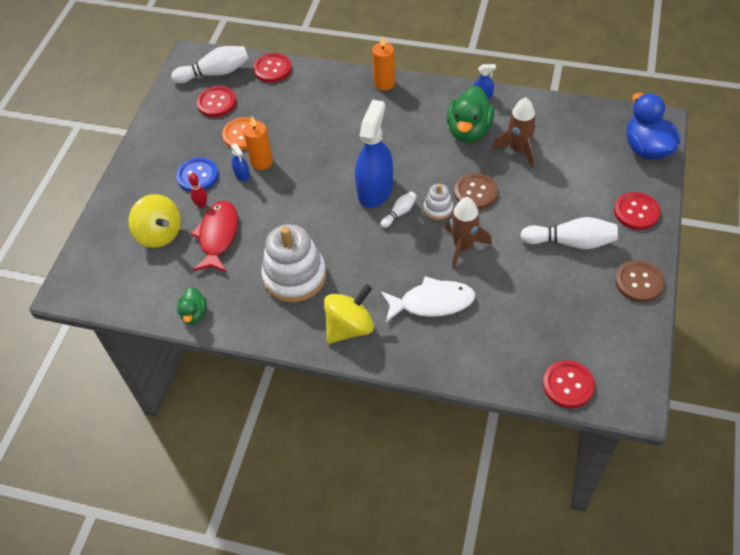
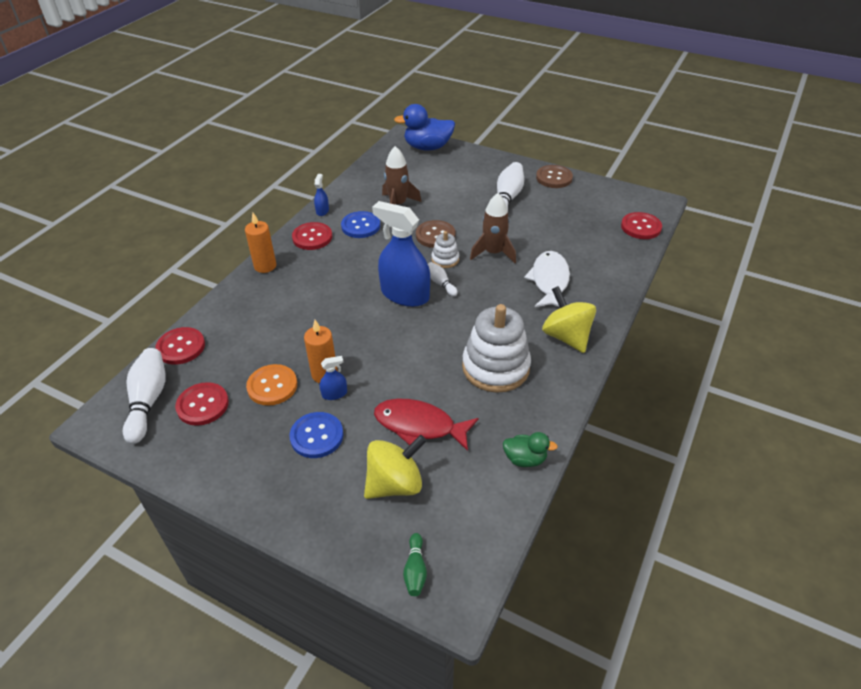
camera: 80 degrees left, 10 degrees down
red bowling pin [188,173,207,208] -> none
green duck [447,85,495,142] -> blue button [341,211,380,238]
red button [614,192,660,230] -> red button moved to [292,222,332,250]
none -> green bowling pin [403,533,427,596]

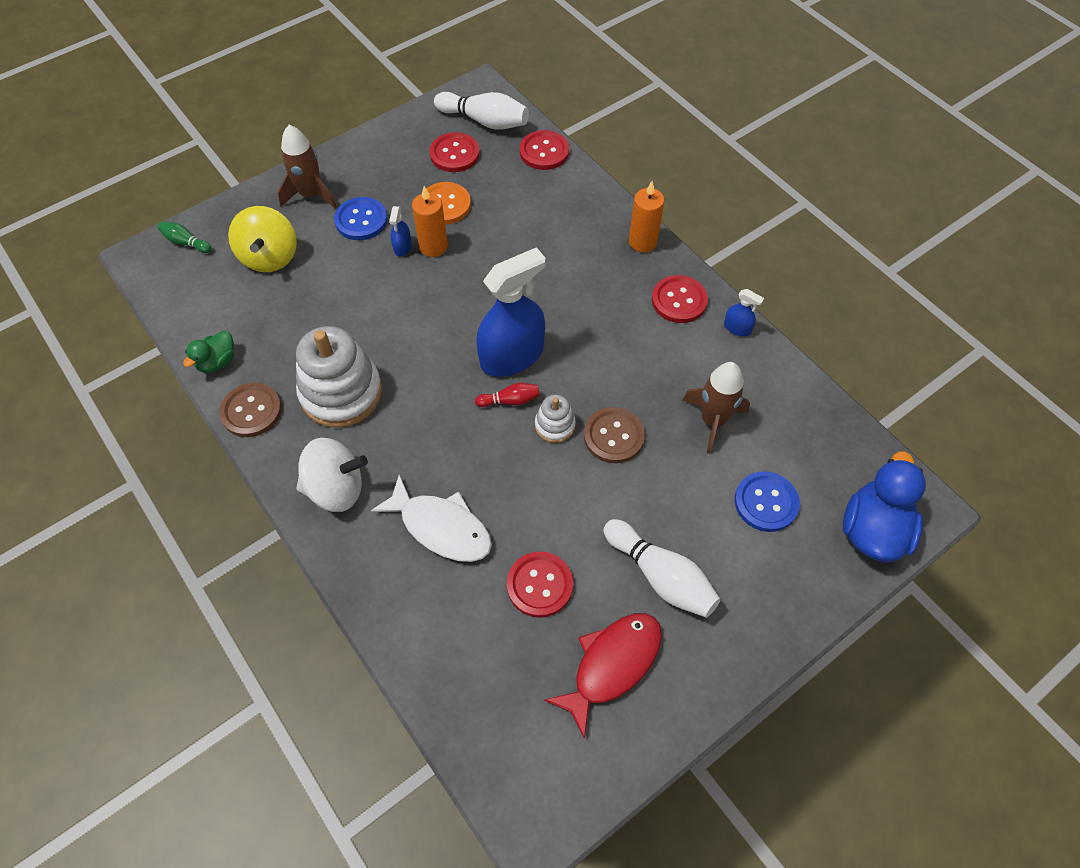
camera: 115 degrees right, 15 degrees up
blue button [341,211,380,238] -> blue button moved to [735,471,800,532]
red fish [374,399,478,451] -> red fish moved to [544,613,662,739]
white bowling pin [428,262,458,296] -> red bowling pin [475,383,540,407]
brown rocket [470,193,516,263] -> brown rocket moved to [278,125,337,209]
brown button [536,165,573,188] -> brown button moved to [219,383,282,437]
yellow spinning top [542,286,596,353] -> white spinning top [296,438,368,512]
red button [621,212,662,239] -> red button moved to [507,551,573,618]

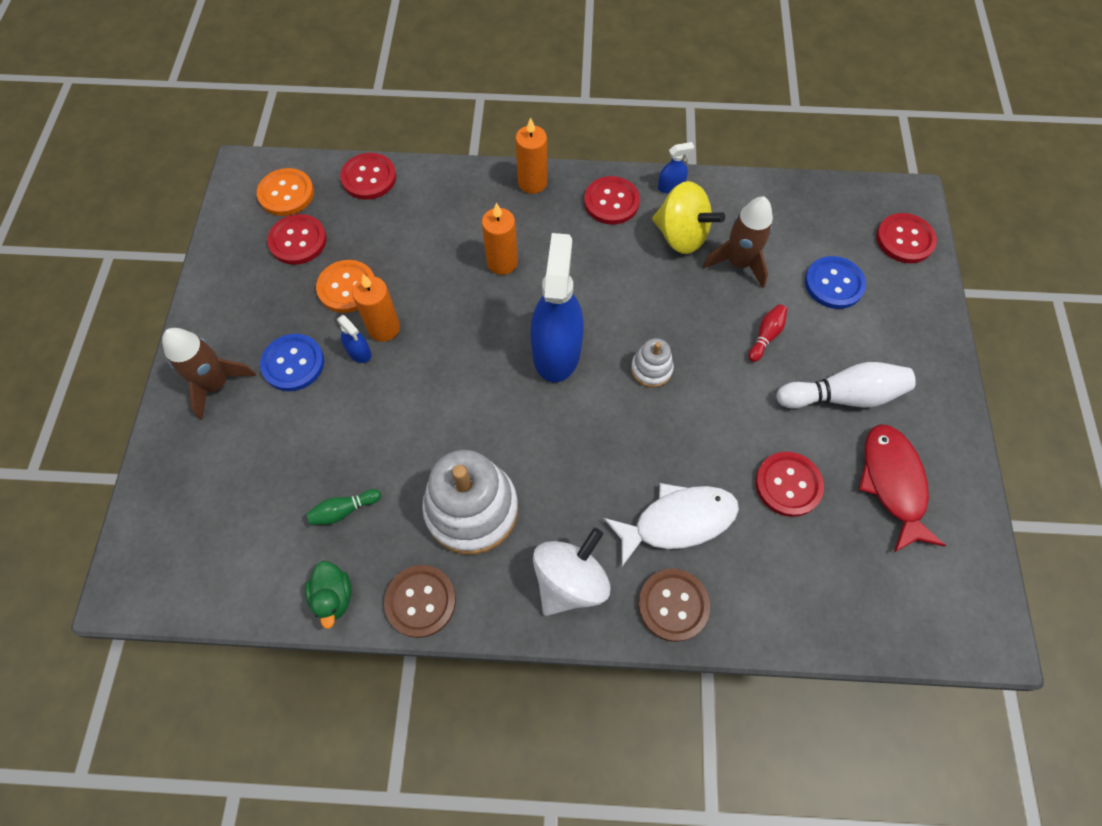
camera: 50 degrees left, 5 degrees up
green bowling pin [158,221,212,253] -> green bowling pin moved to [306,489,381,525]
yellow spinning top [228,206,297,272] -> yellow spinning top moved to [652,181,725,254]
white bowling pin [434,92,529,129] -> orange button [257,168,314,216]
red bowling pin [475,383,540,407] -> red bowling pin moved to [748,304,787,362]
brown button [584,407,645,463] -> brown button moved to [638,569,710,642]
blue duck [843,451,926,563] -> red button [876,213,937,263]
none -> orange candle [482,203,518,275]

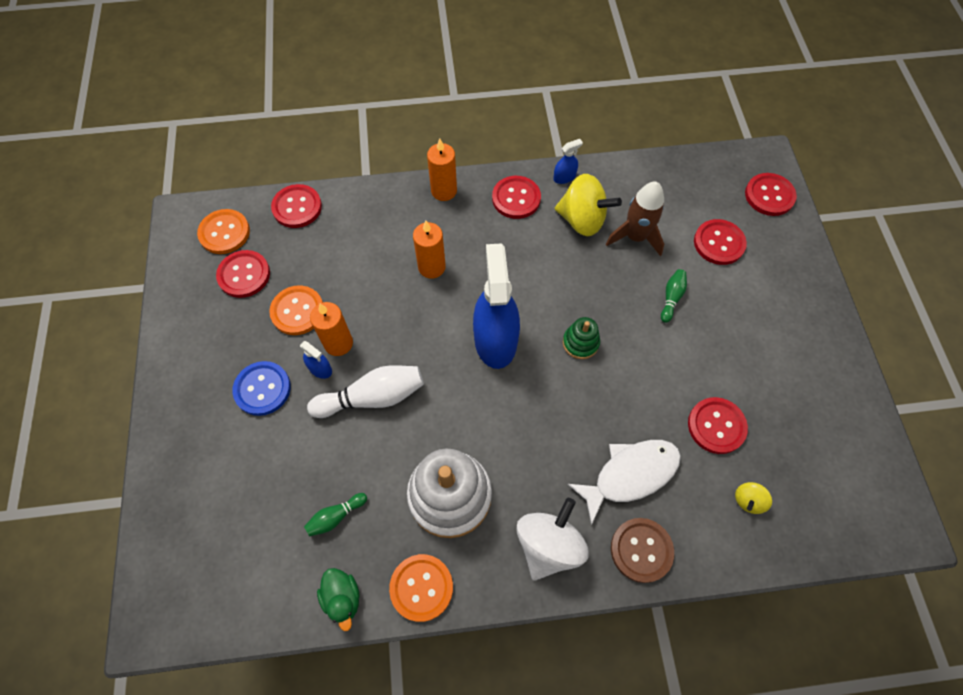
camera: 10 degrees left, 0 degrees up
brown rocket [162,328,256,420] -> none
brown button [384,565,456,638] -> orange button [389,554,453,622]
white stacking toy [631,338,674,388] -> green stacking toy [563,317,600,359]
red bowling pin [748,304,787,362] -> green bowling pin [661,269,687,323]
white bowling pin [776,362,916,409] -> white bowling pin moved to [307,365,424,418]
blue button [805,256,866,309] -> red button [694,219,747,265]
red fish [859,424,946,552] -> none
none -> yellow spinning top [735,482,772,514]

